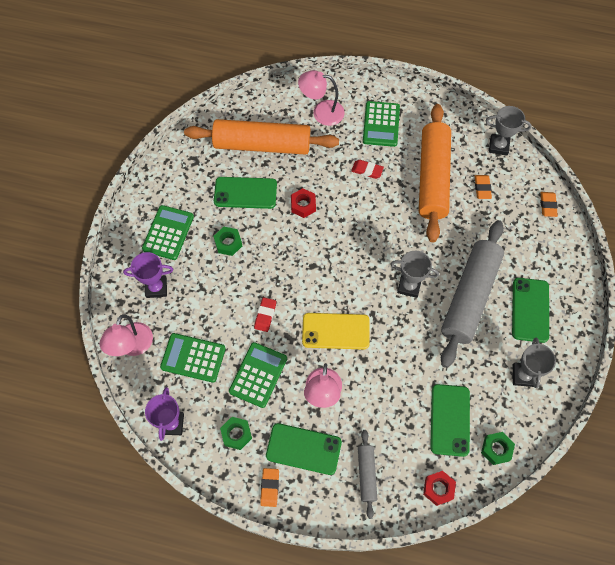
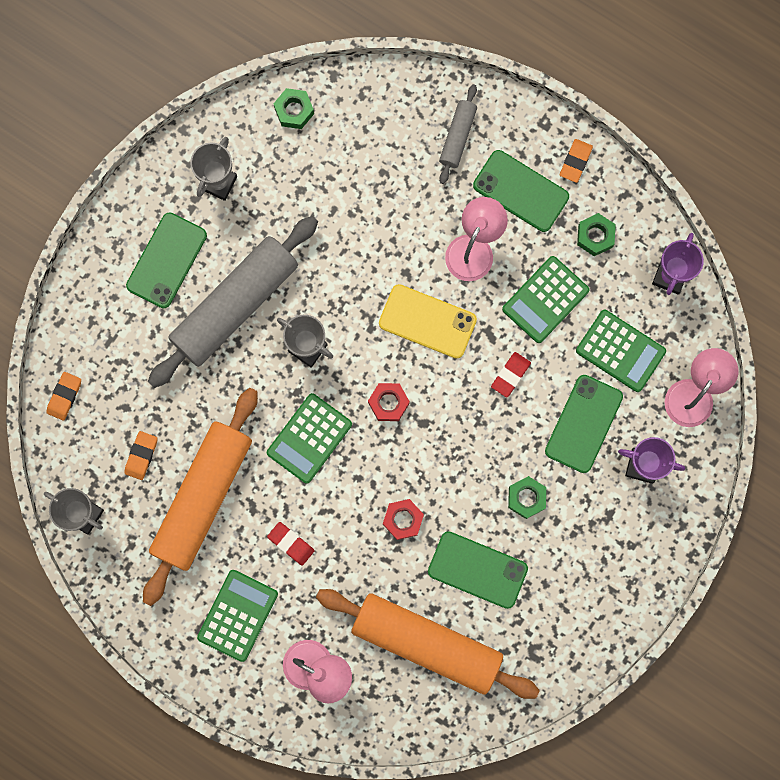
camera: 160 degrees left, 15 degrees up
green calculator [142,205,194,260] -> green calculator moved to [267,393,352,484]
red nut [423,471,456,506] -> red nut moved to [368,383,410,421]
green phone [430,384,470,457] -> green phone moved to [545,375,623,473]

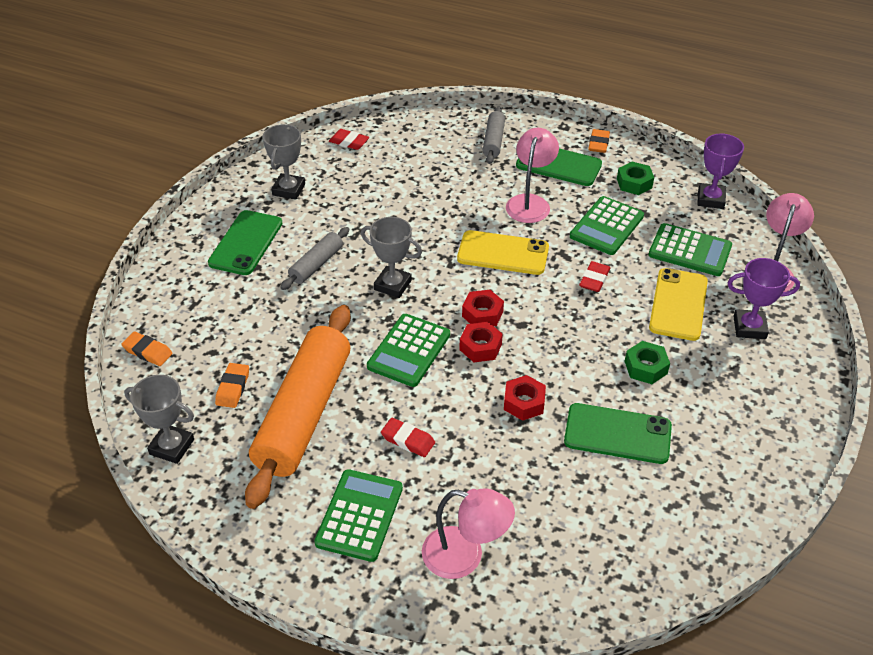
camera: 10 degrees left, 35 degrees down
orange eraser [47,372,81,421] -> orange eraser turned 75 degrees counterclockwise [121,331,173,366]
grey rolling pin [148,216,318,388] -> grey rolling pin [280,227,349,290], size x0.47
green nut [273,88,314,129] -> red eraser [329,129,369,150]
orange rolling pin [316,589,540,699] -> none
green phone [545,375,623,473] -> yellow phone [649,268,708,341]
none -> red nut [459,322,503,362]

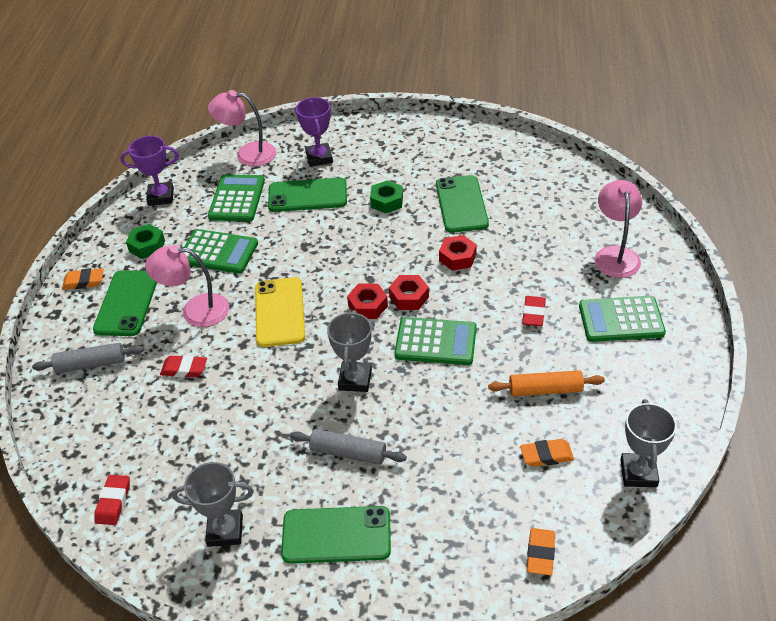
camera: 105 degrees left, 0 degrees up
orange rolling pin [245,305,351,509] -> orange rolling pin [488,370,605,396], size x0.47
red eraser [579,261,610,292] -> red eraser moved to [160,355,207,377]
yellow phone [649,268,708,341] -> green phone [268,177,347,212]

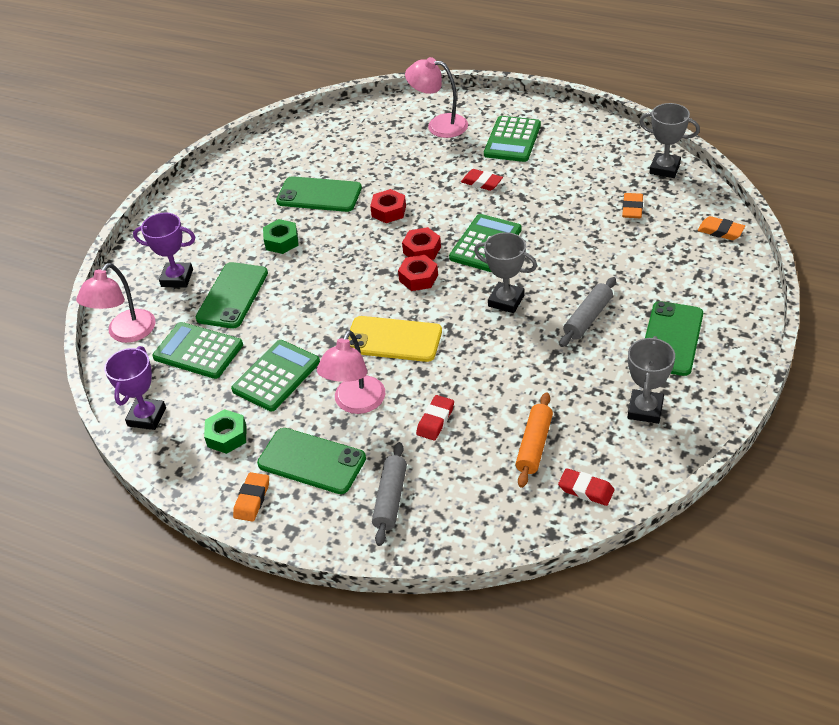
camera: 70 degrees left, 0 degrees up
orange rolling pin [488,370,605,396] -> orange rolling pin moved to [516,392,553,488]

